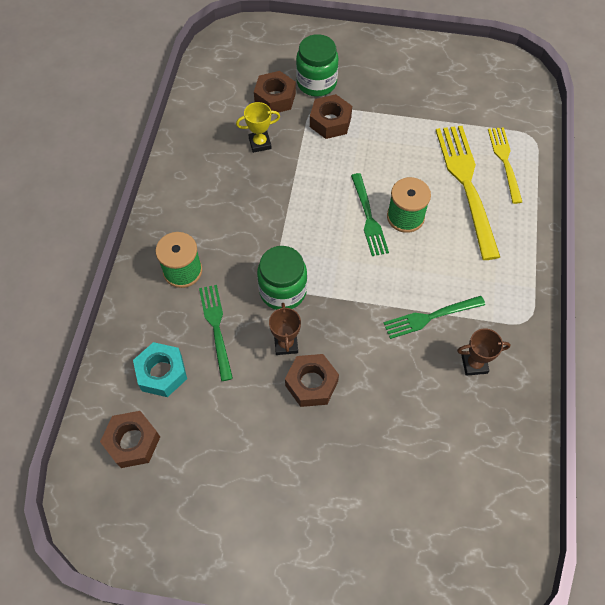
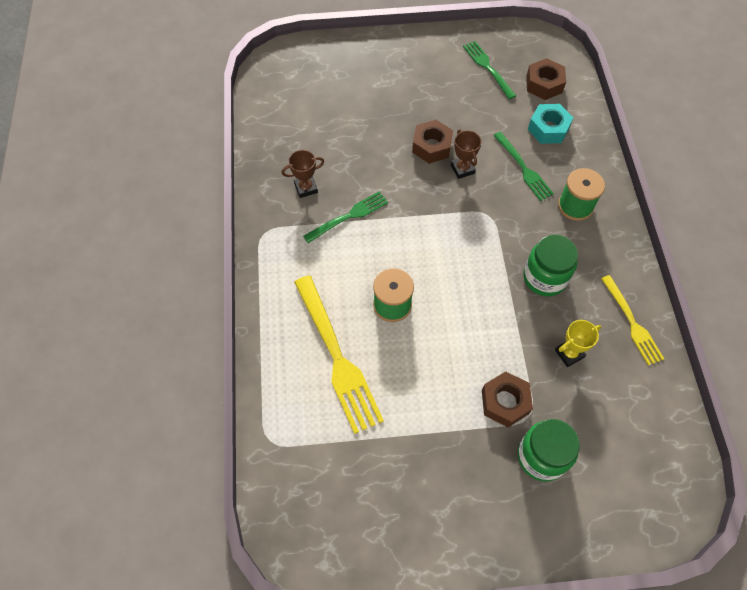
camera: 165 degrees right, 0 degrees up
brown nut [254,71,296,113] -> none
green jar [257,246,307,310] -> green jar moved to [523,235,578,296]
green fork [351,173,389,256] -> green fork moved to [463,41,516,99]
yellow fork [488,127,522,204] -> yellow fork moved to [601,275,664,365]

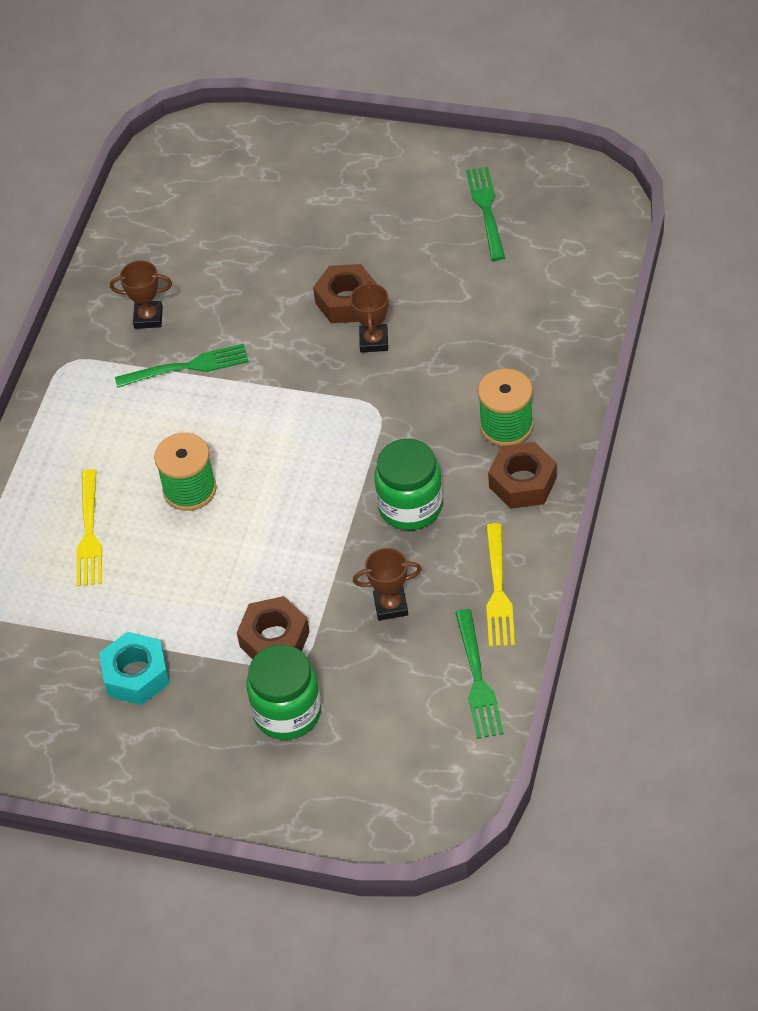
camera: 25 degrees right, 10 degrees down
yellow fork [294,276,384,434] -> yellow fork [77,469,102,587], size x0.59
green fork [493,132,554,201] -> green fork moved to [455,609,504,739]
brown nut [526,58,566,100] -> brown nut moved to [488,442,557,509]
turquoise nut [528,104,573,144] -> turquoise nut moved to [99,632,170,705]
yellow trophy [555,320,601,367] -> brown trophy [353,548,422,621]

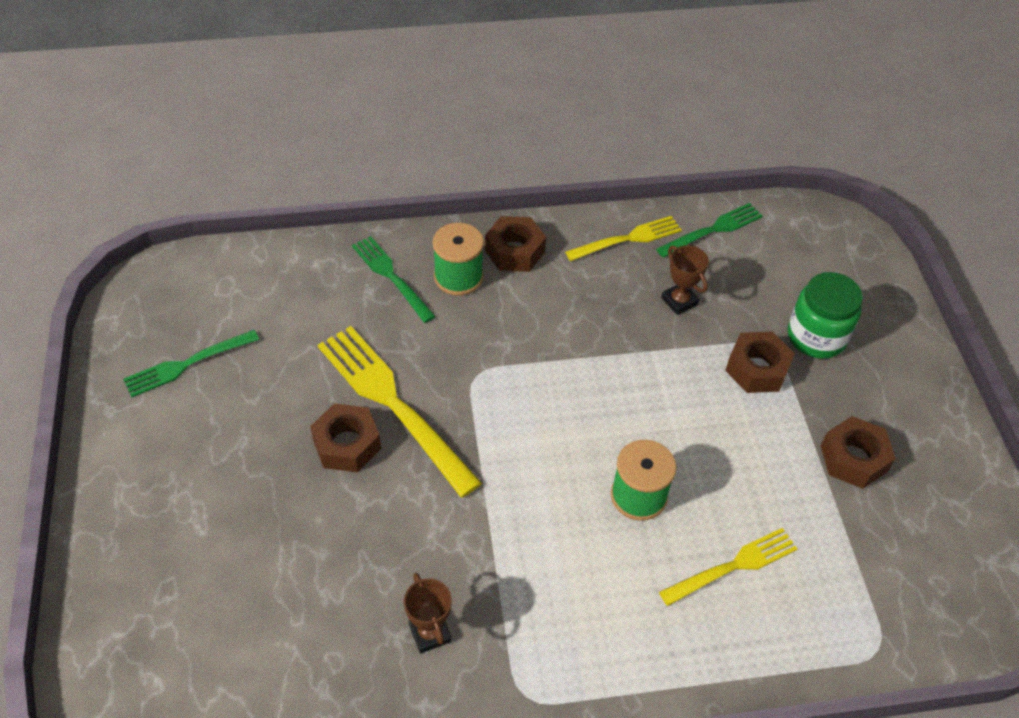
camera: 120 degrees left, 0 degrees up
turquoise nut [99,632,170,705] -> brown nut [821,416,896,489]
green fork [115,344,249,388] -> green fork moved to [352,236,436,323]
brown trophy [350,281,389,353] -> yellow fork [318,326,482,498]
green jar [374,439,443,530] -> none

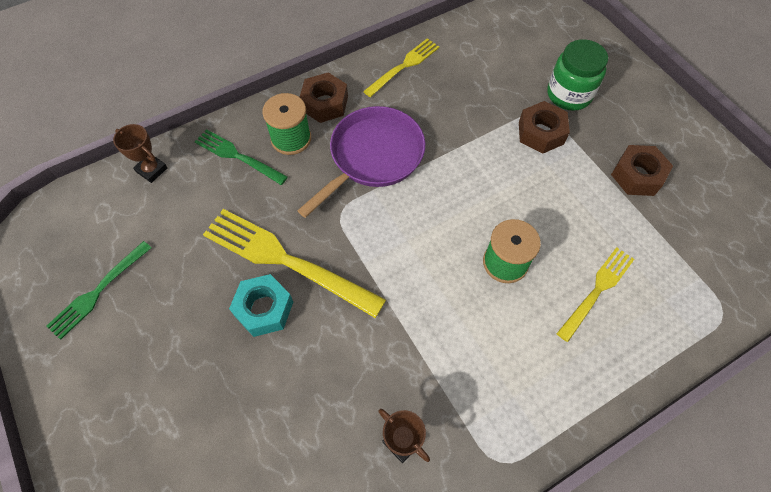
camera: 20 degrees left, 10 degrees up
brown nut [310,403,381,472] -> turquoise nut [229,274,293,337]
green fork [656,203,763,258] -> none
brown trophy [661,245,709,315] -> brown trophy moved to [113,124,168,183]
none -> purple pan [297,106,426,218]

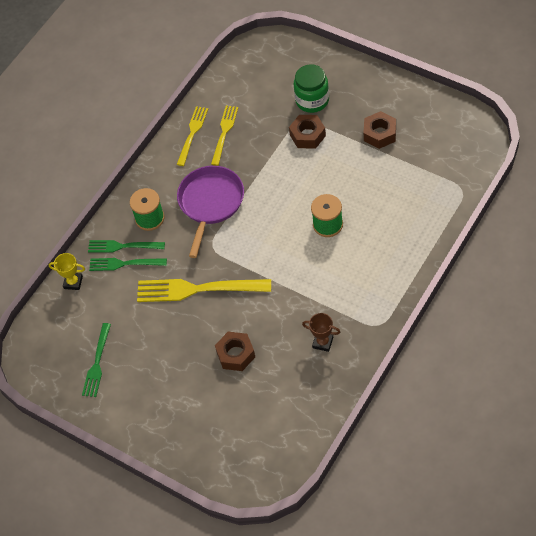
camera: 20 degrees left, 5 degrees down
brown trophy [113,124,168,183] -> yellow trophy [49,253,85,290]
turquoise nut [229,274,293,337] -> none
brown nut [300,73,348,123] -> brown nut moved to [215,332,255,371]
yellow fork [556,247,635,342] -> yellow fork moved to [211,106,238,166]
none -> green fork [89,258,167,271]

